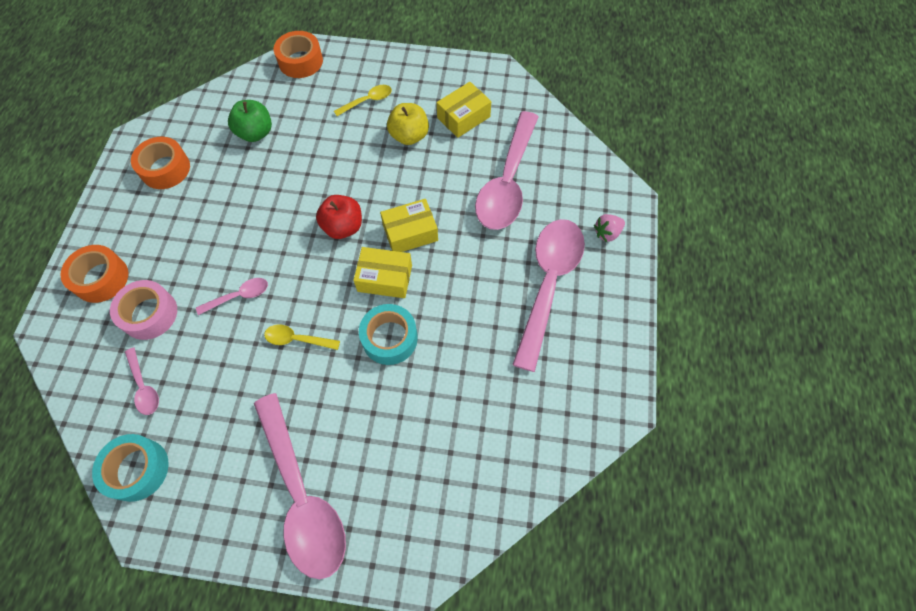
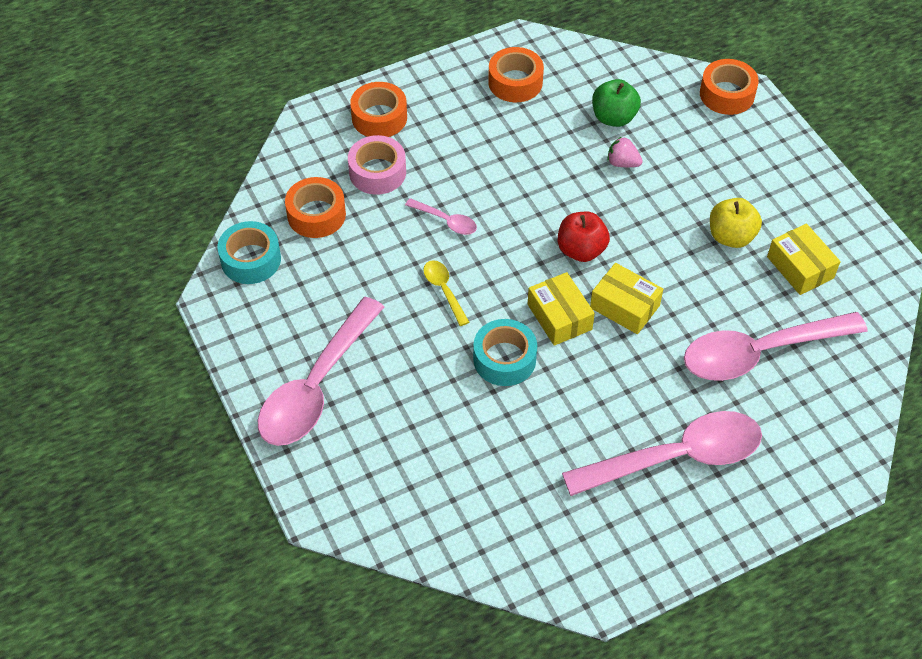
camera: 55 degrees right, 10 degrees down
pink spoon [125,348,159,415] -> orange tape [285,177,346,238]
yellow spoon [334,85,392,116] -> none
yellow box [437,82,491,138] -> yellow box turned 45 degrees clockwise [767,224,840,295]
pink strawberry [594,214,625,242] -> pink strawberry moved to [607,137,643,167]

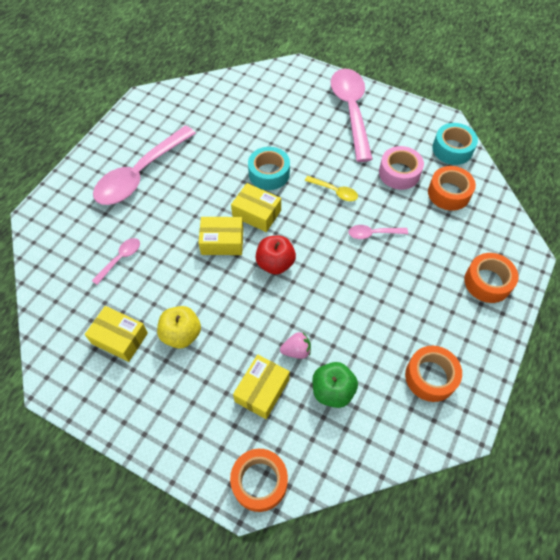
camera: 145 degrees right, 5 degrees up
pink tape [348,135,406,195] -> pink tape moved to [379,146,424,190]
pink spoon [684,312,868,381] -> pink spoon [92,238,140,285], size x0.44
none -> yellow box [233,355,290,419]

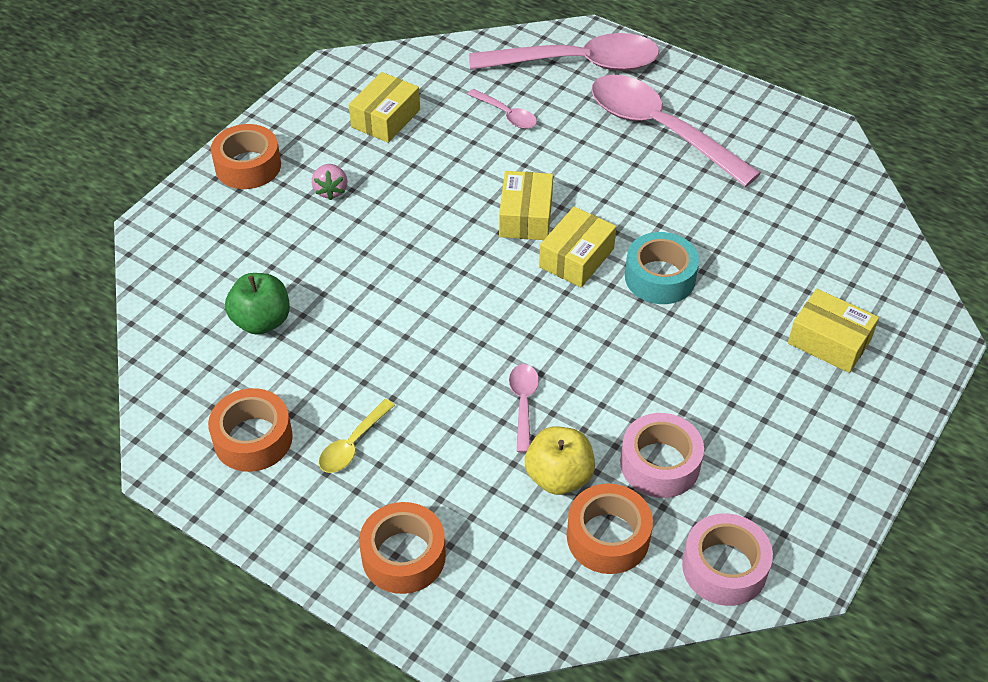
camera: 95 degrees right, 10 degrees down
yellow apple [157,306,201,349] -> yellow apple moved to [525,426,595,495]
orange tape [230,449,288,512] -> orange tape moved to [211,124,281,189]
yellow box [233,355,290,419] -> yellow box moved to [788,289,879,373]
red apple [255,236,296,275] -> none
pink strawberry [280,332,311,359] -> pink strawberry moved to [312,164,348,200]
yellow spoon [305,176,358,201] -> yellow spoon moved to [319,399,395,473]
pink spoon [331,69,373,162] -> pink spoon moved to [469,33,660,71]
turquoise tape [432,123,478,165] -> pink tape [682,513,773,606]

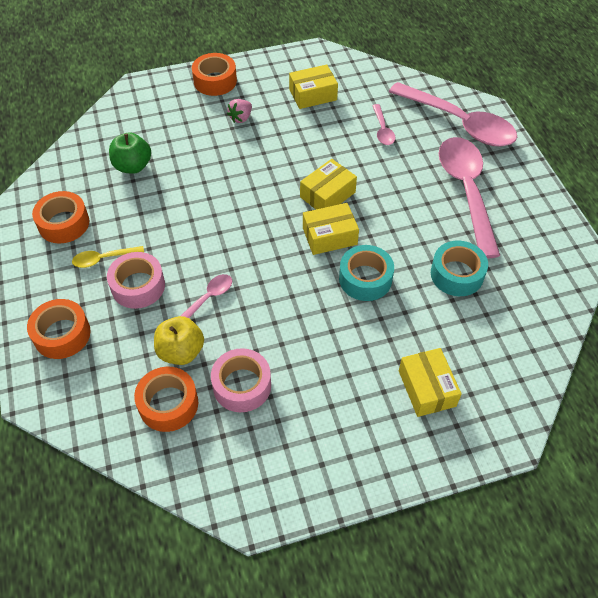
camera: 40 degrees right, 5 degrees up
pink tape [682,513,773,606] -> pink tape moved to [107,252,165,309]
none -> turquoise tape [431,241,488,296]

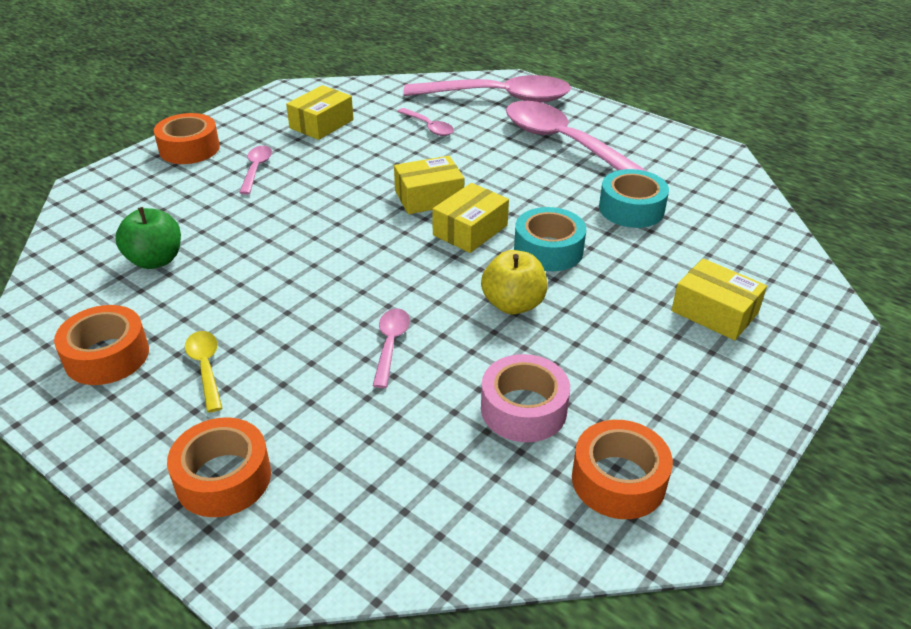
camera: 35 degrees left, 15 degrees down
yellow spoon [72,246,144,268] -> yellow spoon turned 120 degrees clockwise [185,331,222,413]
pink tape [107,252,165,309] -> none
orange tape [134,367,198,432] -> orange tape moved to [572,420,673,519]
yellow apple [154,316,204,365] -> yellow apple moved to [481,250,547,315]
pink strawberry [227,99,252,123] -> pink spoon [239,146,272,195]
yellow box [300,159,357,209] -> yellow box turned 60 degrees clockwise [394,156,464,214]

